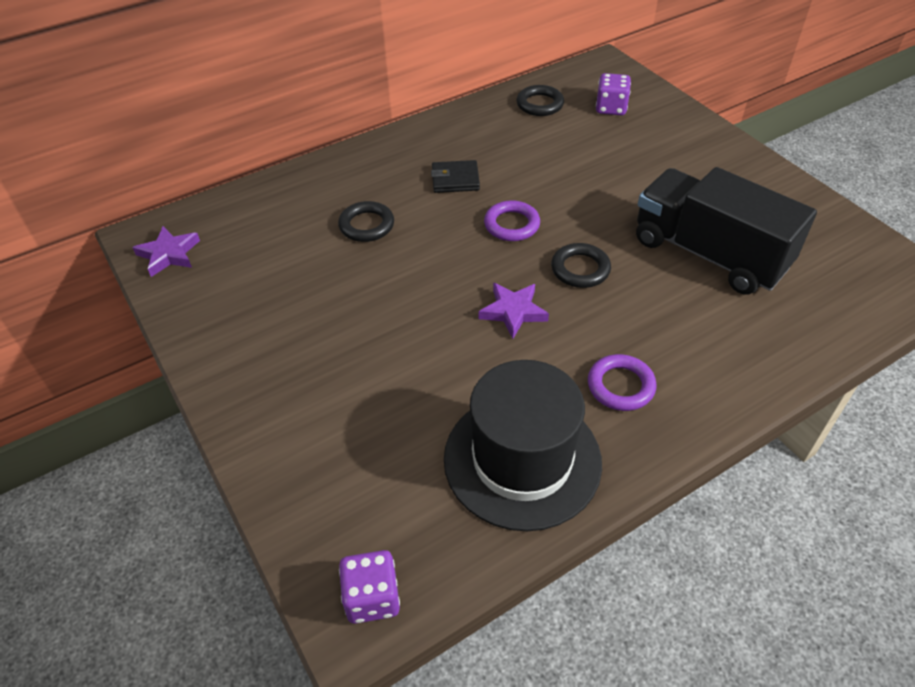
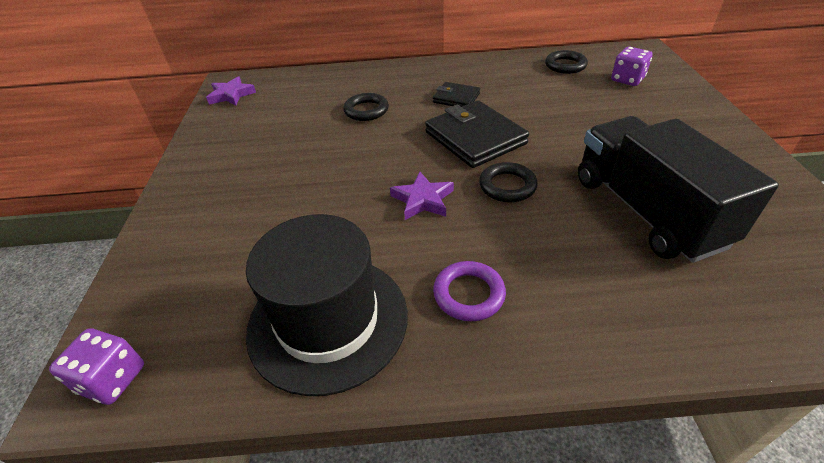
camera: 30 degrees right, 5 degrees down
purple ring [484,200,540,241] -> black wallet [425,101,529,168]

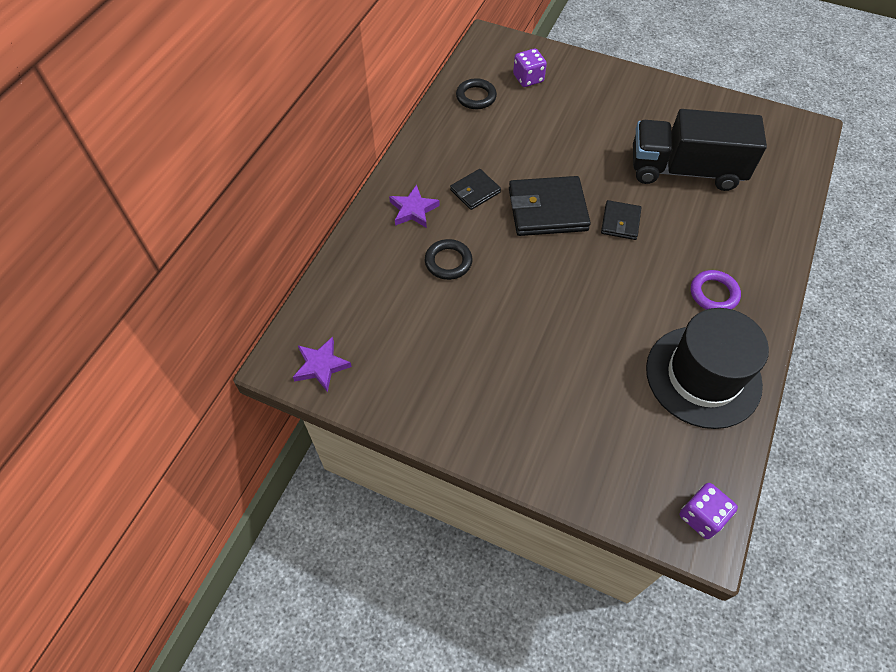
camera: 65 degrees left, 15 degrees up
purple star [390,172,454,220] -> purple star moved to [389,185,440,228]
black ring [479,162,538,203] -> black wallet [601,200,641,240]

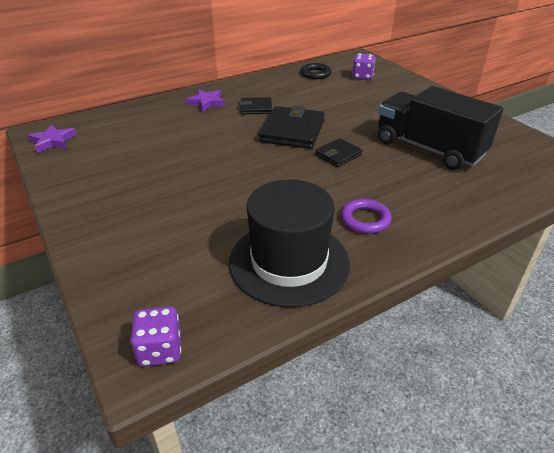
camera: 35 degrees right, 20 degrees down
black ring [425,239,472,280] -> none
black wallet [509,176,591,236] -> black wallet turned 75 degrees clockwise [258,105,325,149]

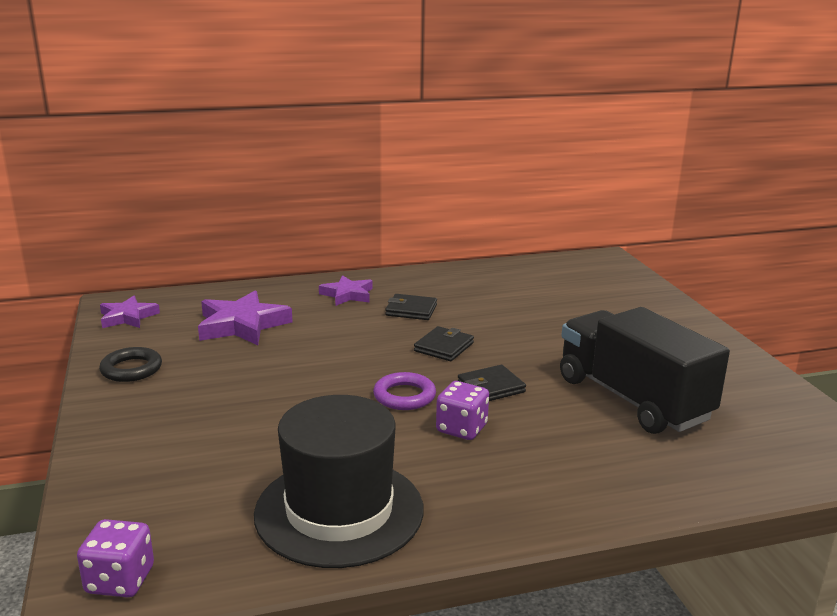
camera: 15 degrees right, 15 degrees down
black wallet [258,105,325,149] -> black wallet [414,326,474,361], size x0.55
black ring [300,63,332,79] -> black ring moved to [99,347,162,382]
purple ring [341,199,392,234] -> purple ring moved to [373,372,436,410]
purple dice [352,53,375,80] -> purple dice moved to [436,381,489,440]
none -> purple star [198,290,293,345]

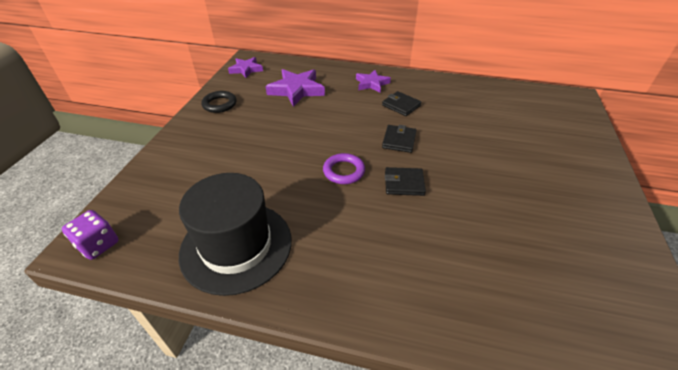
camera: 30 degrees right, 20 degrees up
black wallet [414,326,474,361] -> black wallet turned 45 degrees counterclockwise [382,125,416,153]
purple dice [436,381,489,440] -> none
black truck [560,307,730,434] -> none

